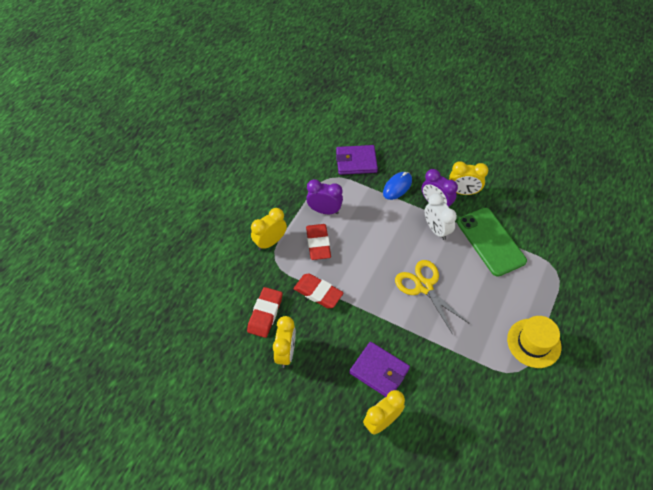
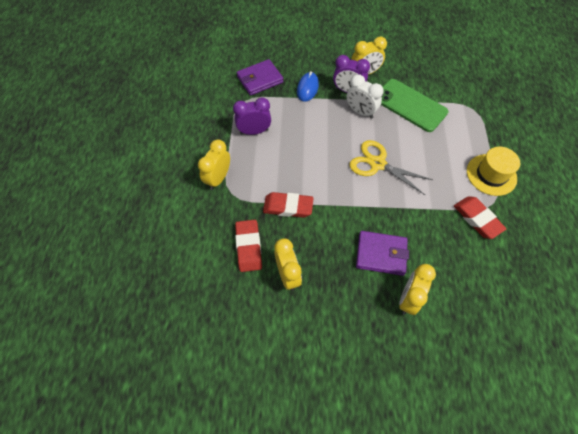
camera: 25 degrees left, 5 degrees up
red eraser [306,224,331,260] -> red eraser moved to [454,196,507,239]

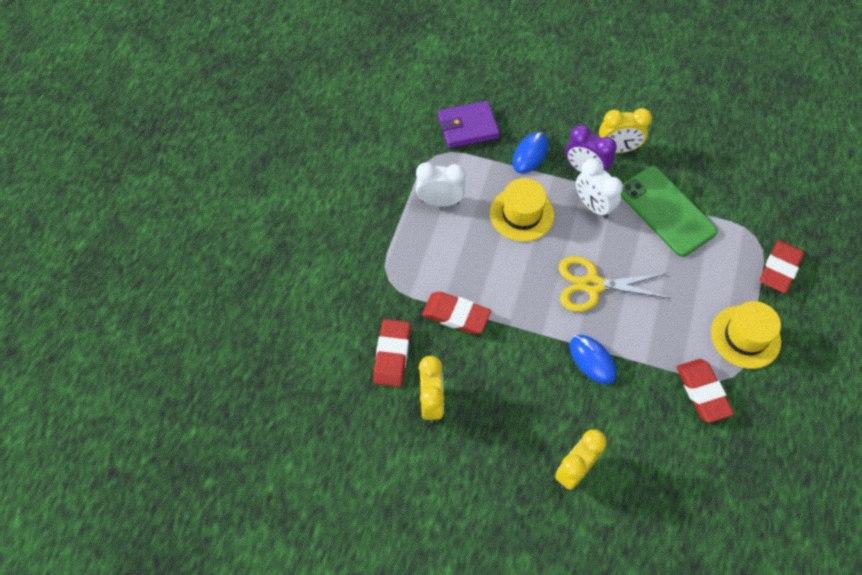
camera: 15 degrees right, 0 degrees up
yellow clock [198,140,230,190] -> none
purple clock [233,97,271,135] -> white clock [416,162,465,207]
yellow scissors [350,140,433,195] -> yellow scissors turned 45 degrees counterclockwise [559,256,670,312]
purple wallet [356,231,409,276] -> none
none -> yellow hat [490,178,554,242]
none -> blue mouse [570,335,616,385]
none -> red eraser [760,240,804,294]

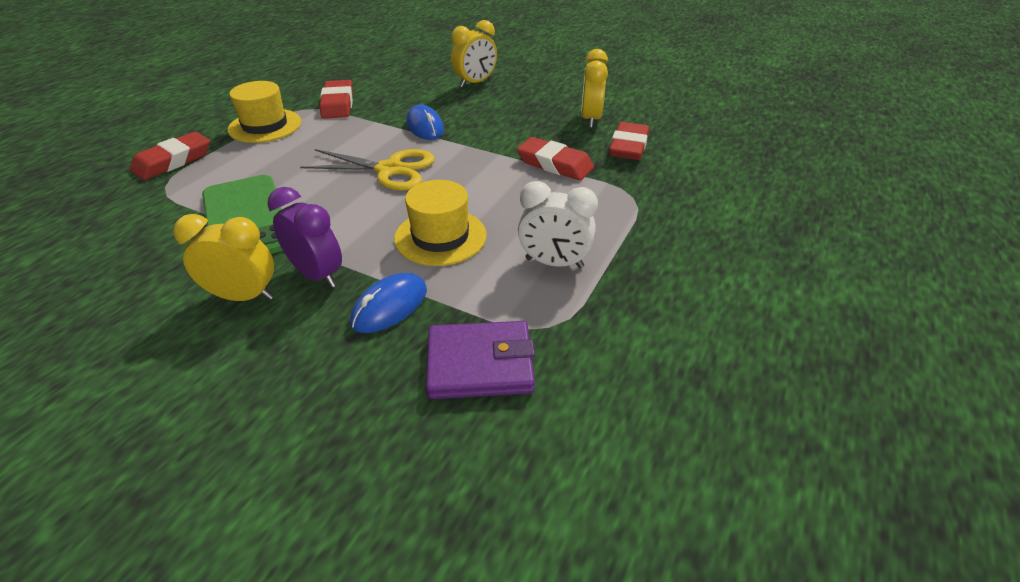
camera: 170 degrees left, 20 degrees down
white clock [576,158,623,219] -> none

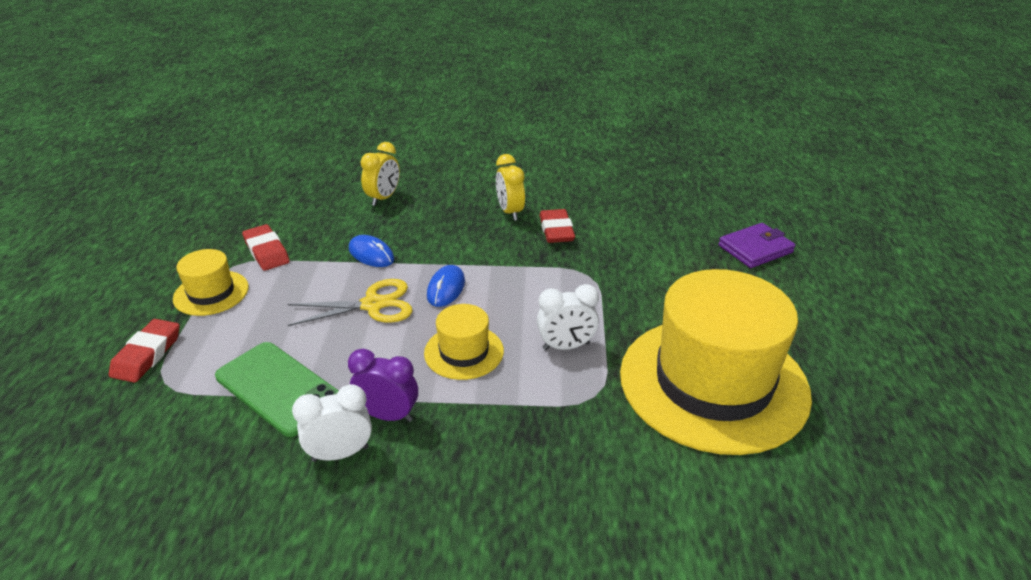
camera: 25 degrees left, 5 degrees down
yellow clock [173,214,274,301] -> white clock [292,384,372,462]
blue mouse [350,273,427,333] -> blue mouse moved to [427,265,465,307]
purple wallet [426,321,535,399] -> purple wallet moved to [719,223,795,268]
red eraser [517,137,594,180] -> none
none -> yellow hat [620,269,812,455]

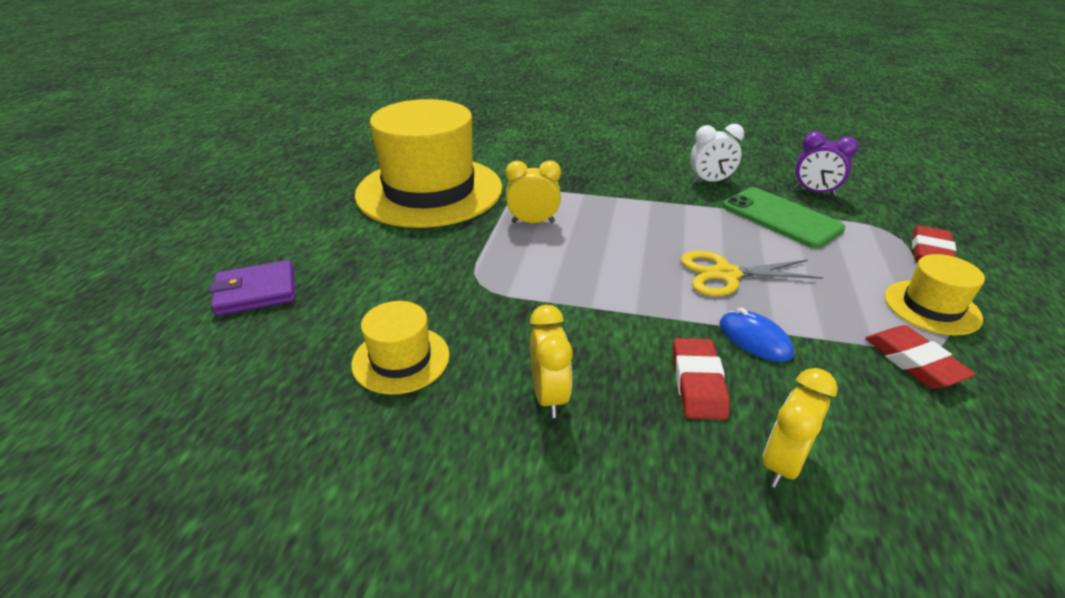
camera: 170 degrees left, 0 degrees up
purple clock [348,349,418,422] -> purple clock moved to [795,131,858,196]
yellow hat [424,304,504,380] -> yellow hat moved to [351,301,450,394]
blue mouse [427,265,465,307] -> none
white clock [537,284,599,350] -> yellow clock [506,160,561,223]
red eraser [539,209,575,243] -> red eraser moved to [673,338,730,420]

